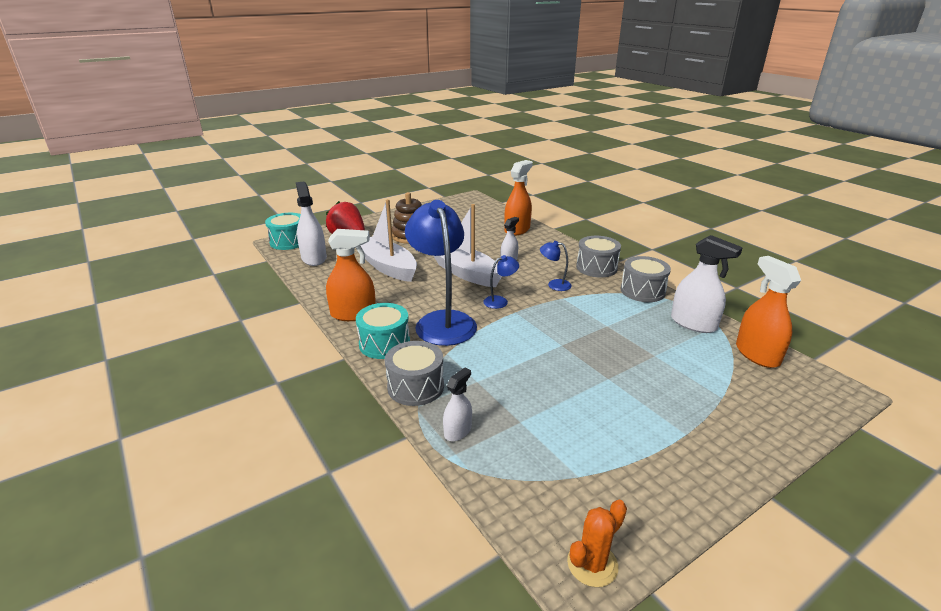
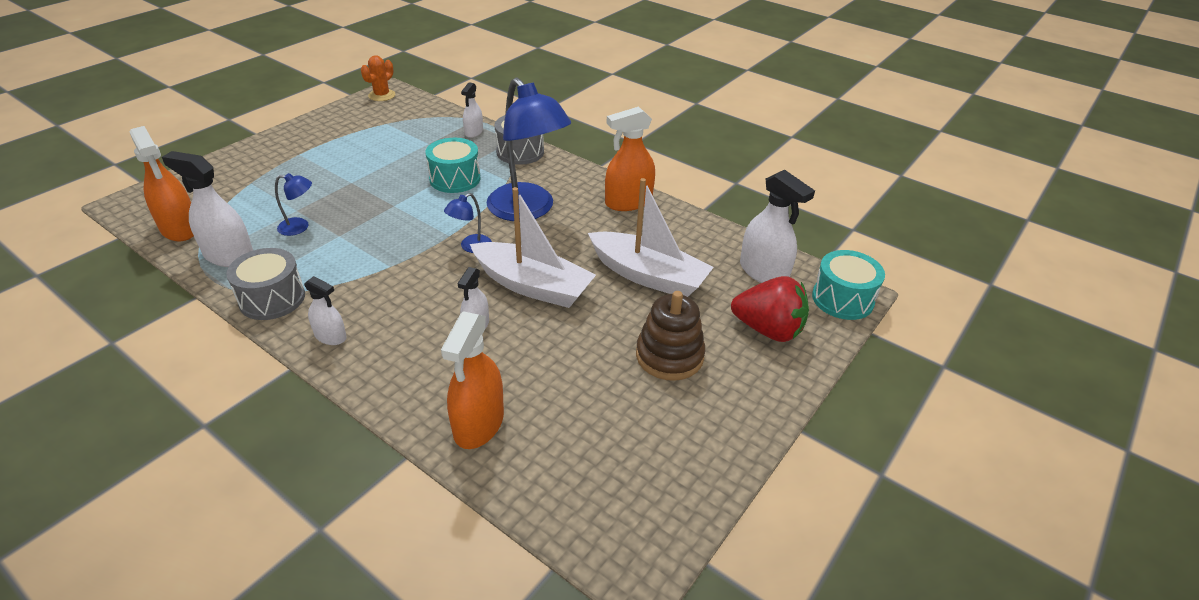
camera: 160 degrees right, 10 degrees up
turquoise drum [356,303,410,359] -> turquoise drum moved to [425,138,480,193]
blue lamp [540,241,571,291] -> blue lamp moved to [275,173,312,236]
grey drum [576,236,621,278] -> white spray bottle [304,276,347,345]

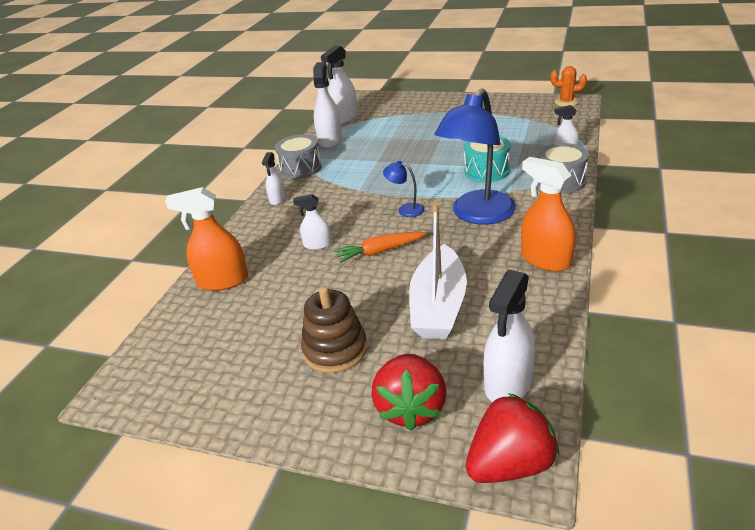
camera: 75 degrees right, 5 degrees down
orange spray bottle [130,126,194,242] -> white spray bottle [321,45,358,124]
blue lamp [275,173,312,236] -> none
white boat [470,187,596,308] -> orange carrot [334,232,426,263]
turquoise drum [812,250,885,320] -> red strawberry [465,393,560,483]

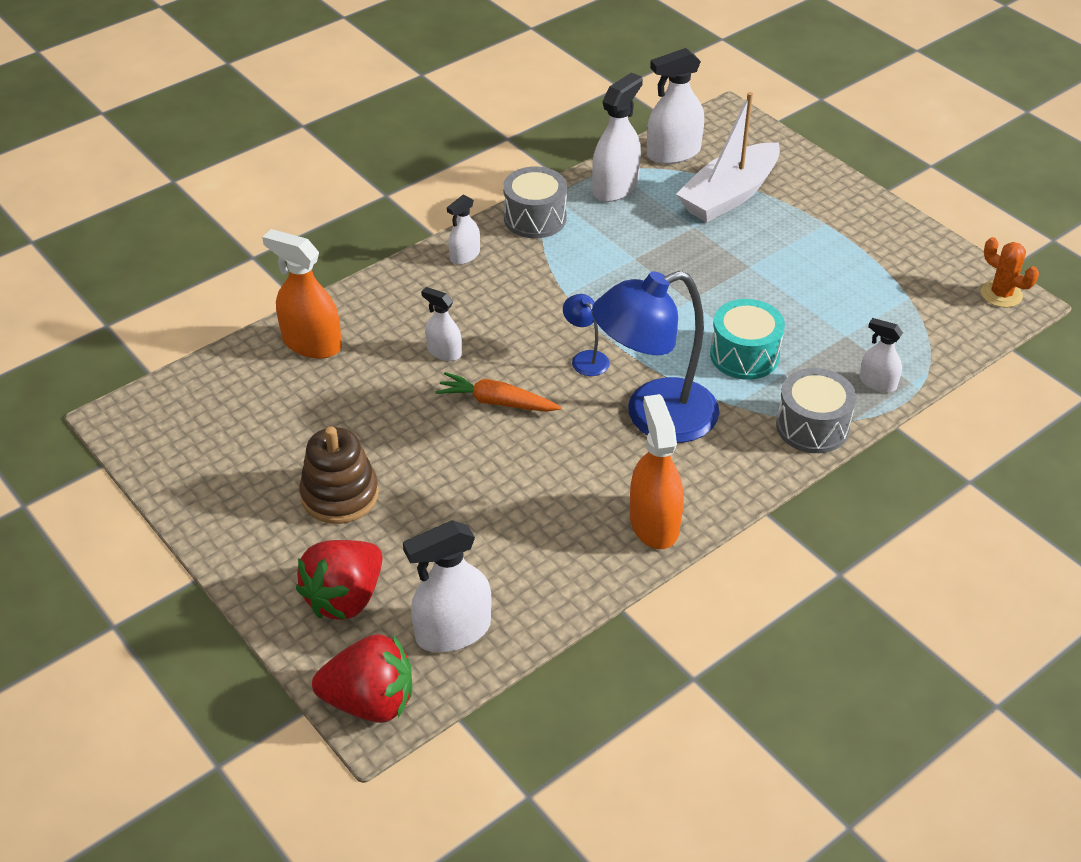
camera: 30 degrees right, 10 degrees up
white boat [409,204,467,339] -> white boat moved to [676,92,780,222]

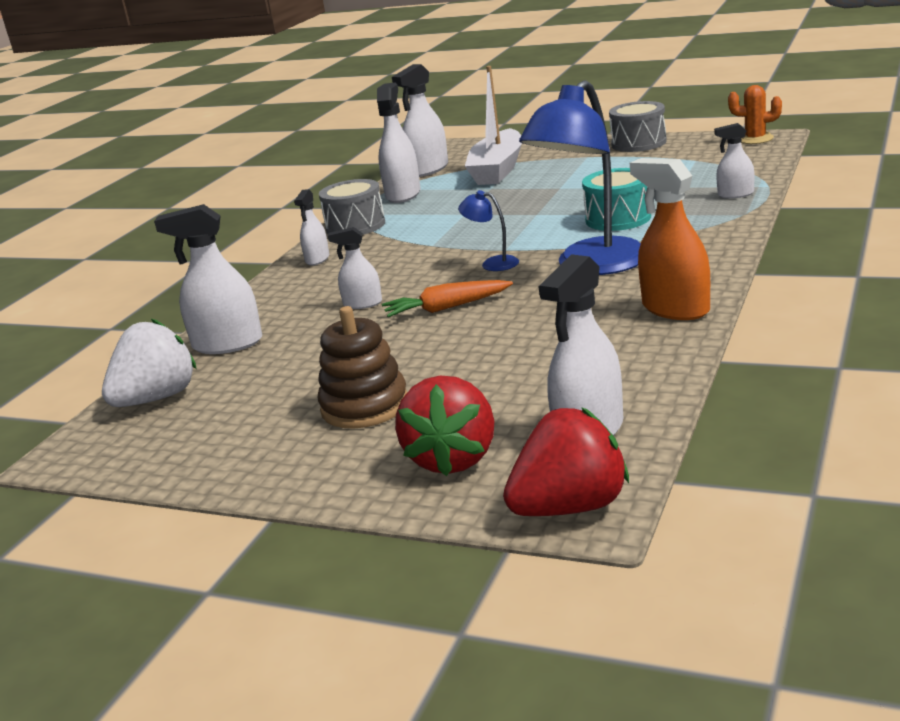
camera: 25 degrees left, 20 degrees down
orange spray bottle [262,229,342,359] -> white spray bottle [154,204,262,354]
grey drum [776,368,856,453] -> grey drum moved to [609,101,667,152]
none -> white strawberry [102,319,197,407]

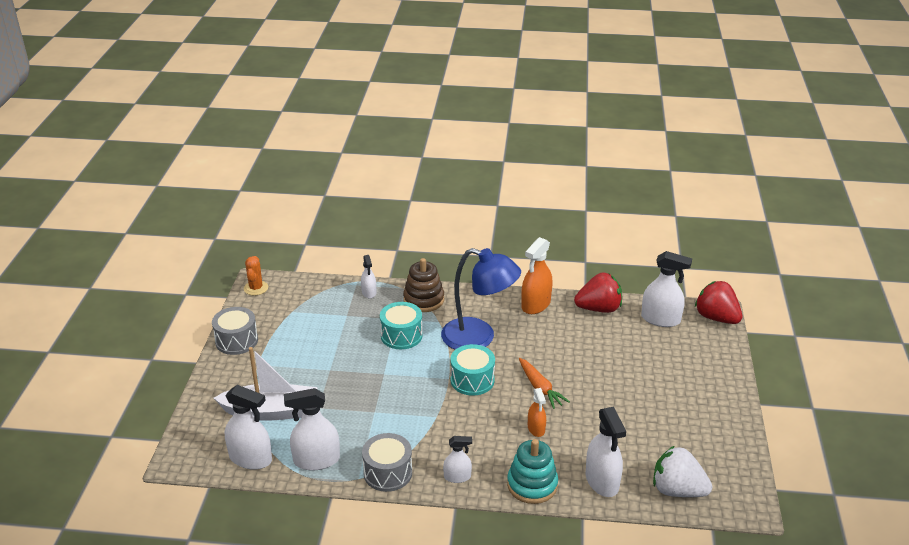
camera: 110 degrees left, 10 degrees up
brown stacking toy [318,306,407,429] -> brown stacking toy moved to [403,258,444,312]
white spray bottle [328,227,382,309] -> orange spray bottle [528,388,546,437]
red strawberry [395,375,494,476] -> red strawberry moved to [574,273,622,313]
blue lamp [458,190,519,271] -> turquoise drum [450,344,495,396]
none -> turquoise stacking toy [507,439,558,504]

